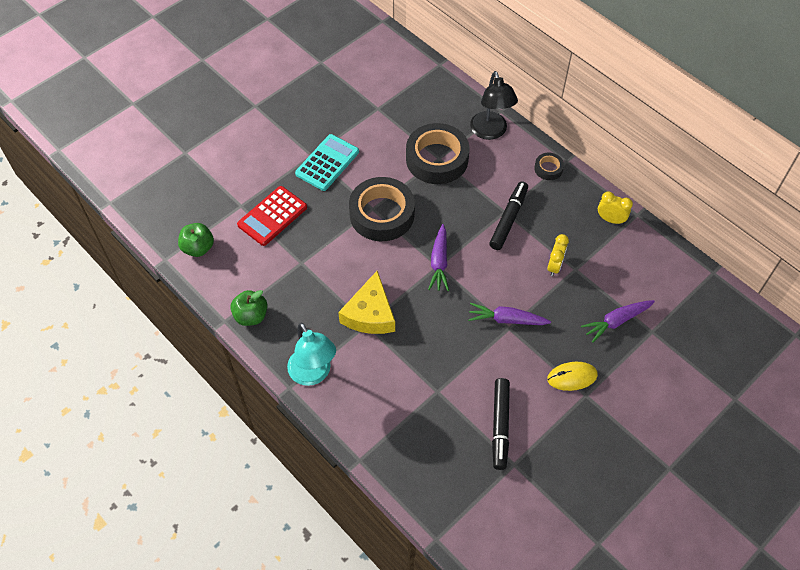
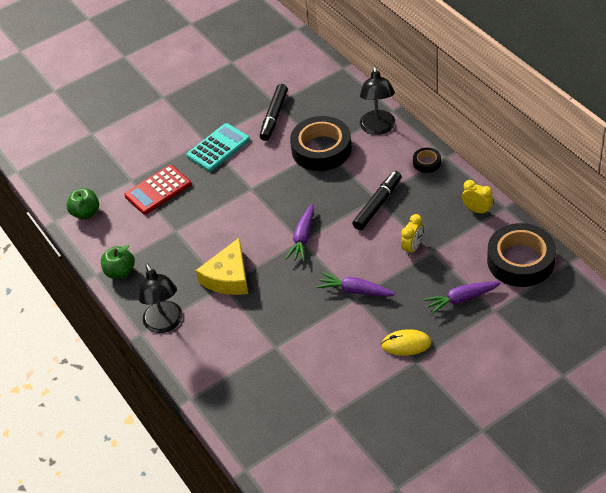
camera: 15 degrees right, 10 degrees down
turquoise lamp [287,322,336,386] -> black lamp [138,263,183,333]
black tape [349,177,415,241] -> black tape moved to [487,223,556,287]
black marker [492,378,510,470] -> black marker moved to [260,84,288,141]

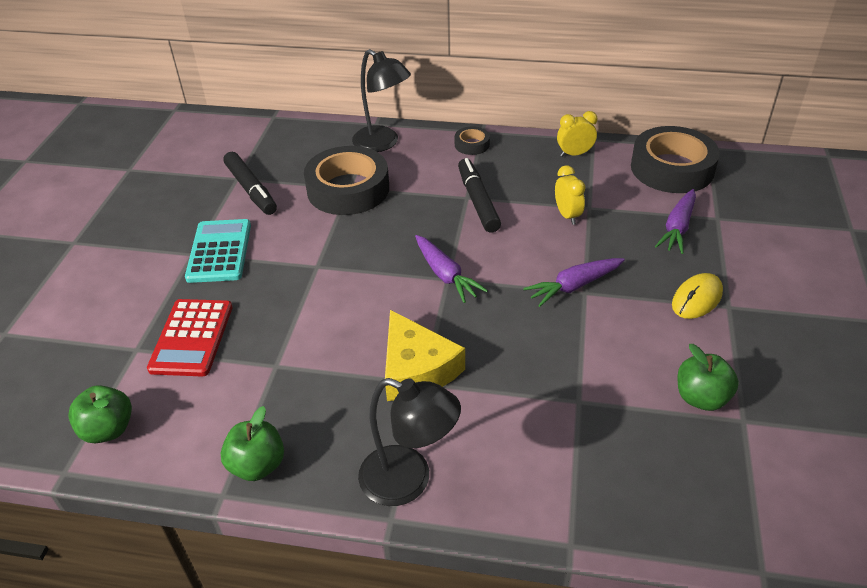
camera: 50 degrees left, 5 degrees down
none -> green apple [677,344,739,411]

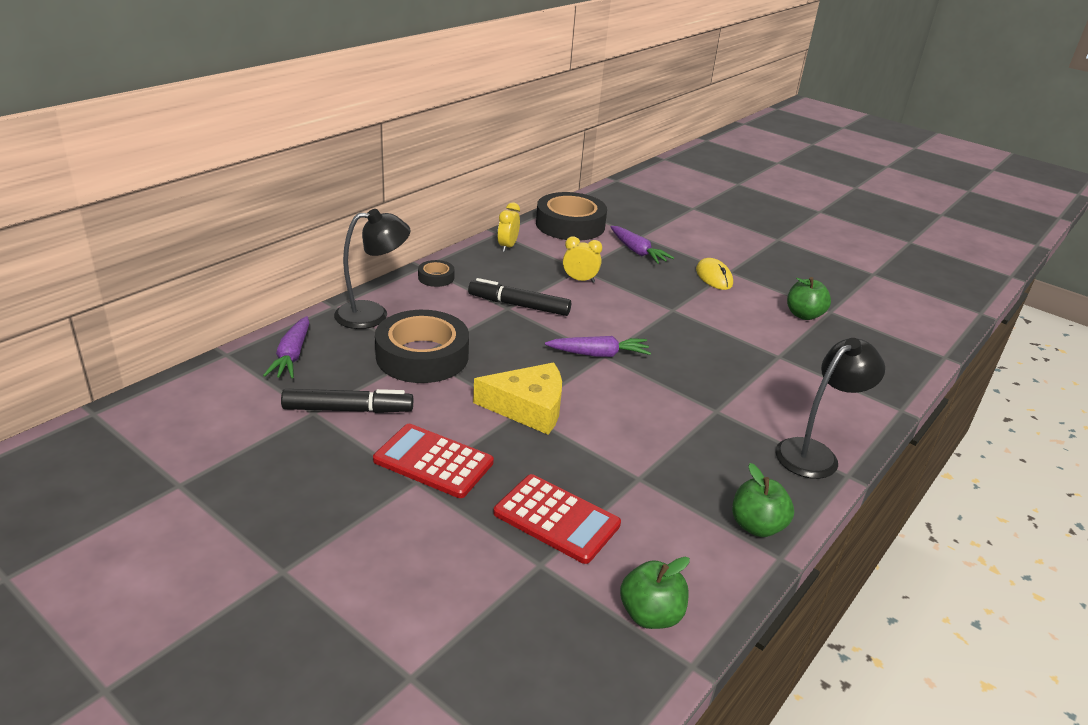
camera: 65 degrees left, 10 degrees down
turquoise calculator [185,219,251,283] -> red calculator [373,424,494,498]
yellow cheese [385,310,465,401] -> yellow cheese moved to [473,362,562,435]
purple carrot [523,258,625,307] -> purple carrot moved to [263,316,309,378]

